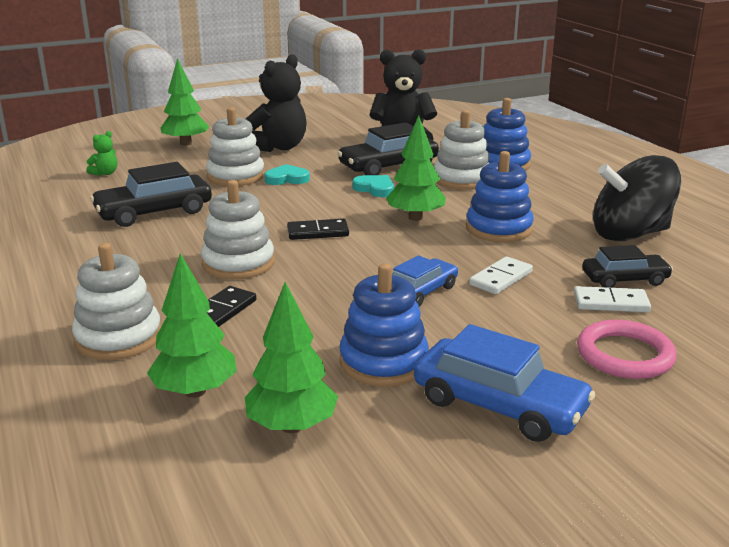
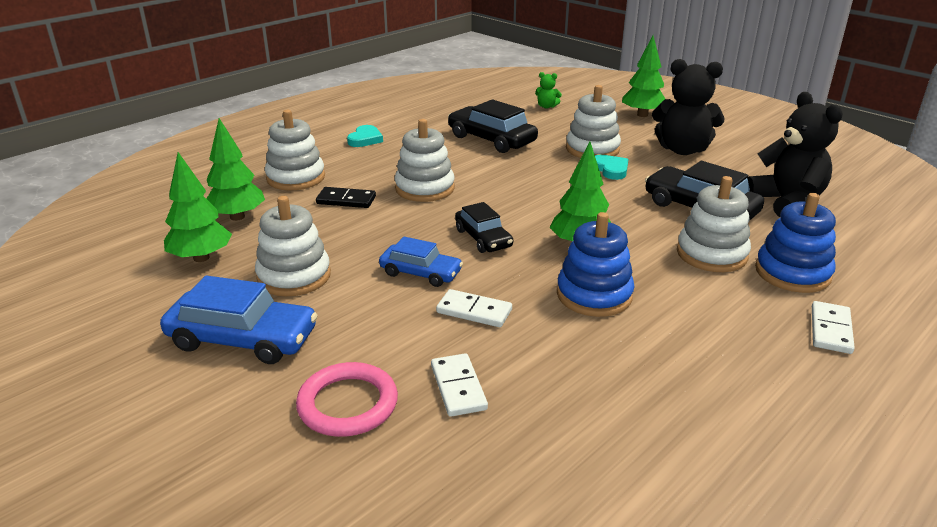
camera: 70 degrees right, 5 degrees up
black domino [287,219,349,240] -> none
blue stacking toy [339,263,429,387] -> white stacking toy [255,196,331,296]
turquoise heart [352,175,394,197] -> turquoise heart moved to [347,125,383,147]
blue car [414,324,595,442] -> blue car turned 90 degrees counterclockwise [160,276,318,364]
black car [582,245,673,288] -> black car moved to [455,202,513,253]
black spinning top [593,155,681,242] -> none
none -> white domino [812,301,855,354]

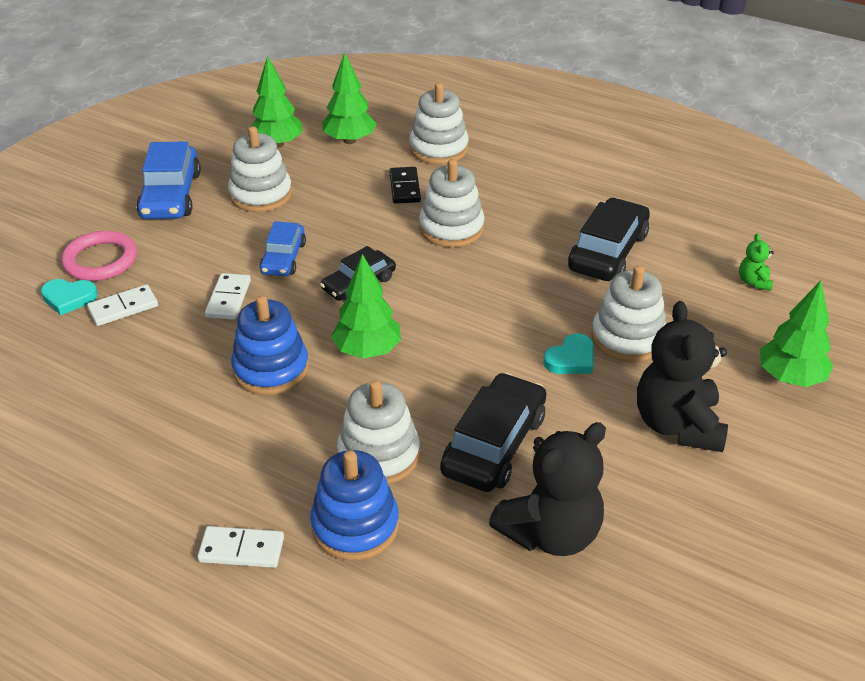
camera: 75 degrees right, 10 degrees up
turquoise heart [347,125,383,147] -> turquoise heart moved to [41,279,98,315]

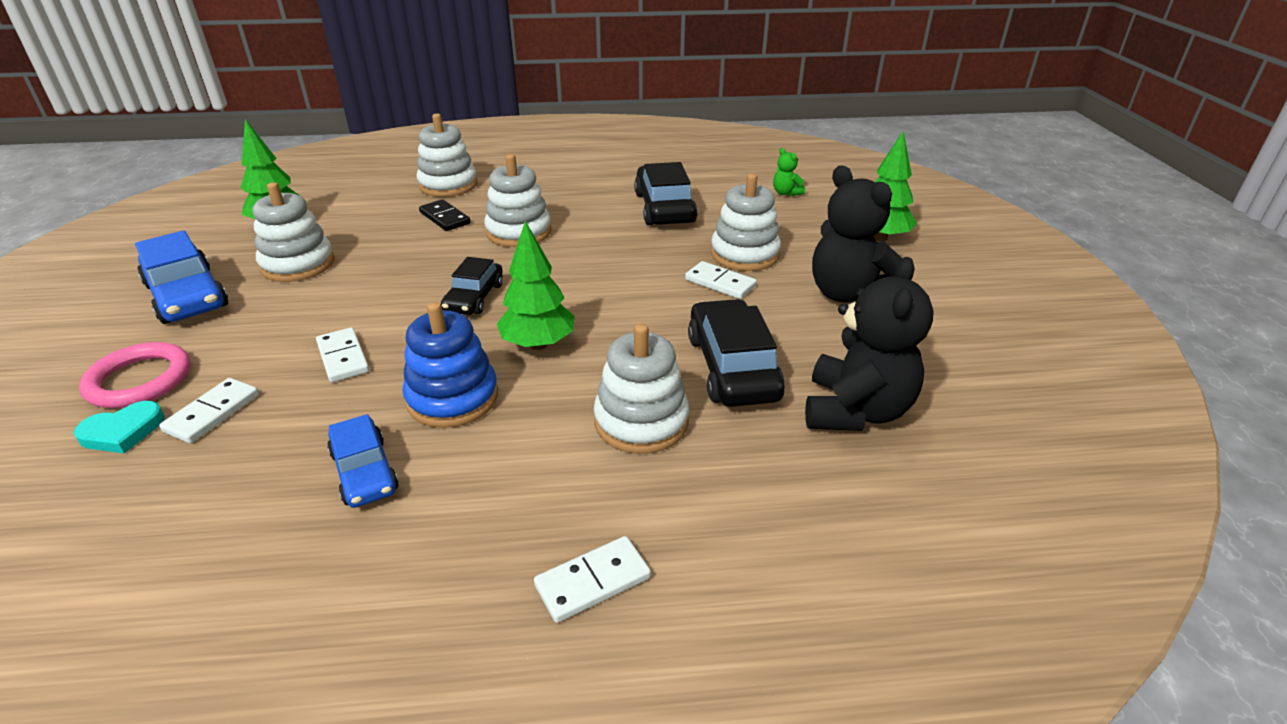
camera: 35 degrees left, 5 degrees down
blue car [260,221,306,276] -> blue car moved to [327,414,399,508]
blue stacking toy [310,450,399,561] -> none
green tree [322,52,377,144] -> none
turquoise heart [543,333,594,374] -> white domino [685,261,757,299]

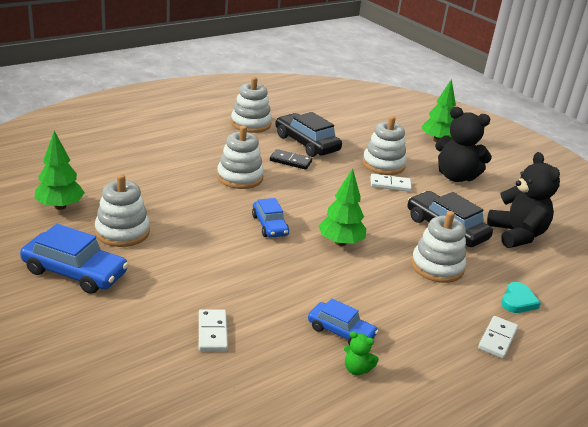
camera: 35 degrees left, 5 degrees down
turquoise heart [74,401,165,453] -> turquoise heart moved to [501,282,541,313]
pink ring [79,342,191,408] -> none
white domino [316,327,369,382] -> none
blue stacking toy [403,302,498,428] -> none
white stacking toy [416,113,477,197] -> white stacking toy moved to [231,77,272,133]
black domino [419,199,470,231] -> black domino moved to [270,149,312,170]
black car [441,257,503,315] -> blue car [252,198,289,238]
green teddy bear [773,148,805,196] -> green teddy bear moved to [344,331,379,375]

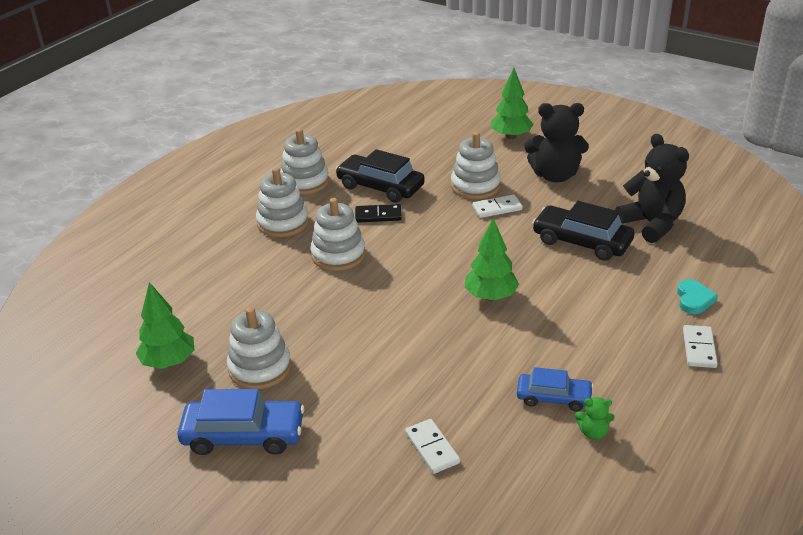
camera: 15 degrees left, 5 degrees up
blue car [252,198,289,238] -> none
white stacking toy [411,211,466,283] -> white stacking toy moved to [256,167,309,237]

